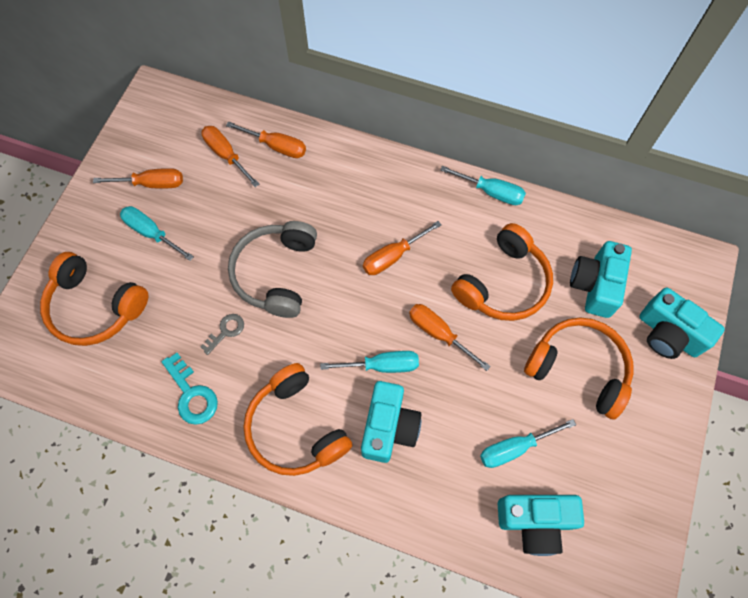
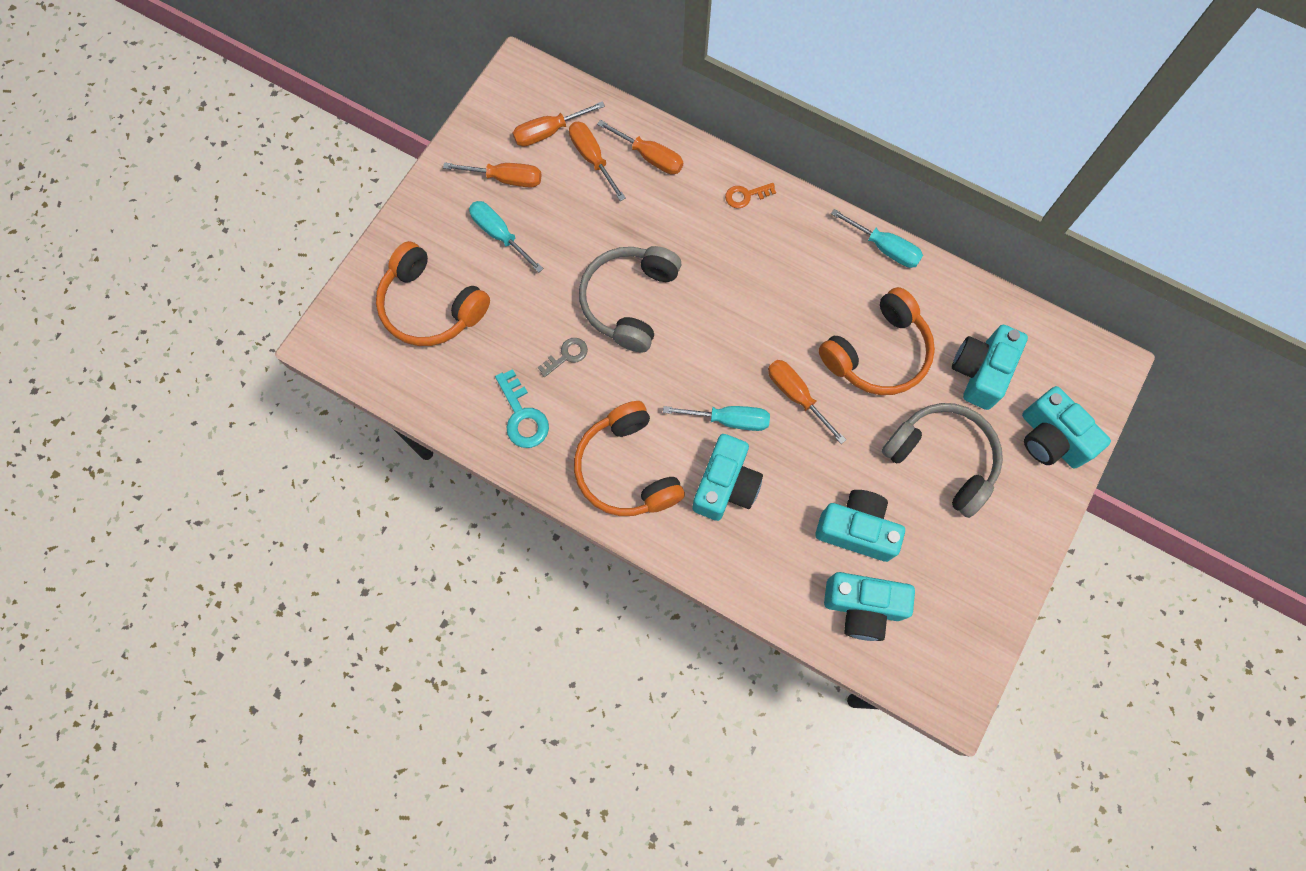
camera: 10 degrees right, 5 degrees up
orange screwdriver [363,221,441,275] -> orange screwdriver moved to [513,101,605,146]
turquoise screwdriver [480,419,576,468] -> turquoise camera [815,490,905,562]
orange headphones [524,317,634,420] -> grey headphones [882,403,1003,518]
none -> orange key [725,183,776,208]

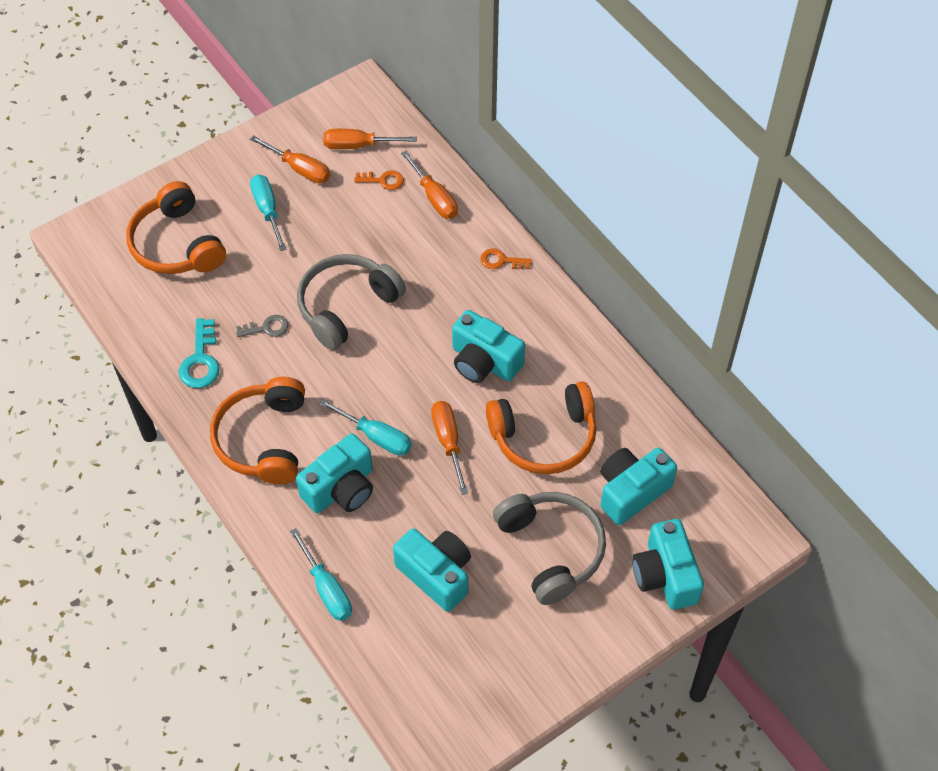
camera: 25 degrees right, 15 degrees down
orange screwdriver [569,122,626,201] -> orange key [354,170,404,190]
turquoise camera [824,572,915,641] -> turquoise camera moved to [452,310,525,383]
turquoise screwdriver [831,209,923,268] -> turquoise screwdriver moved to [290,528,352,621]

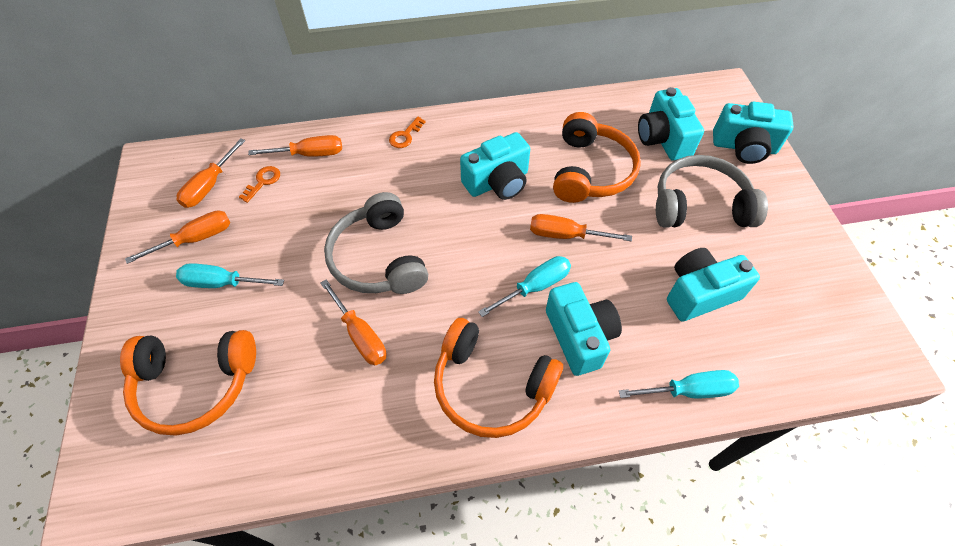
camera: 65 degrees left, 0 degrees up
turquoise key [179,318,219,388] -> none
grey key [236,315,288,337] -> orange screwdriver [320,279,386,365]

